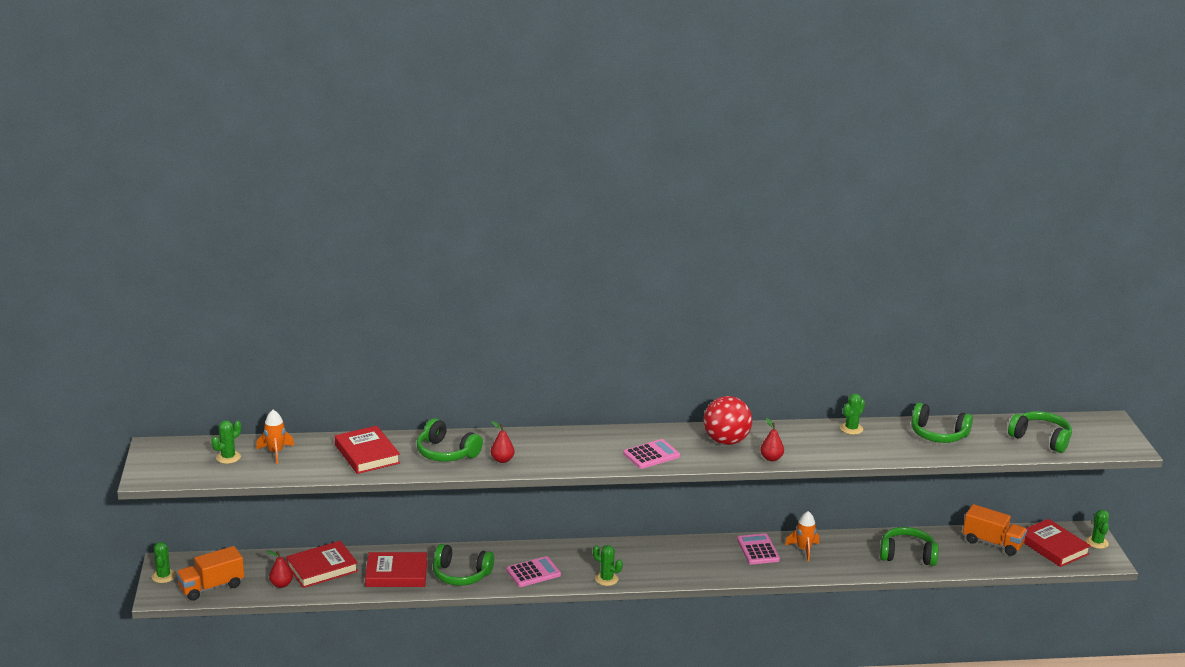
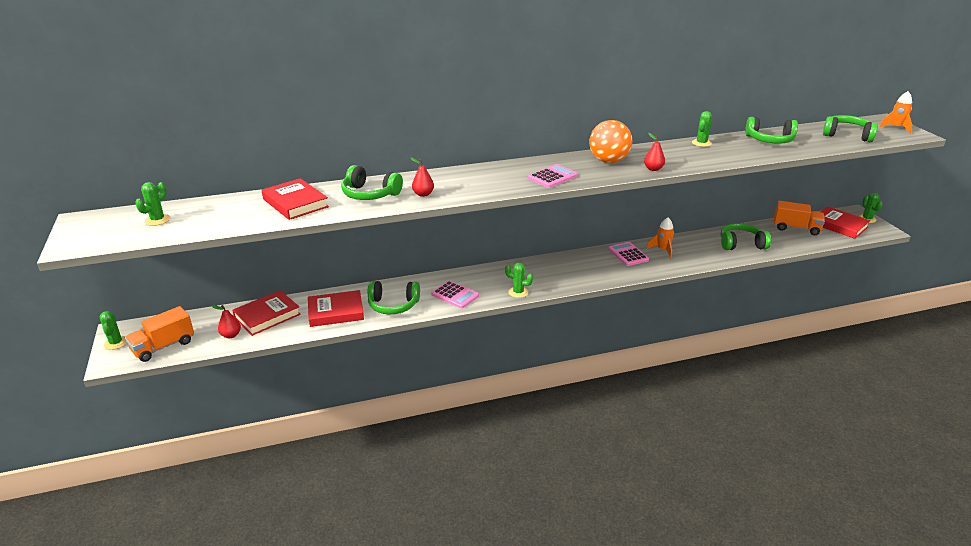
camera: 10 degrees left, 5 degrees up
orange rocket [256,410,294,464] -> orange rocket moved to [879,91,912,133]
pink calculator [506,556,561,587] -> pink calculator turned 75 degrees clockwise [432,281,479,309]
red ball [703,396,752,445] -> orange ball [589,120,632,163]

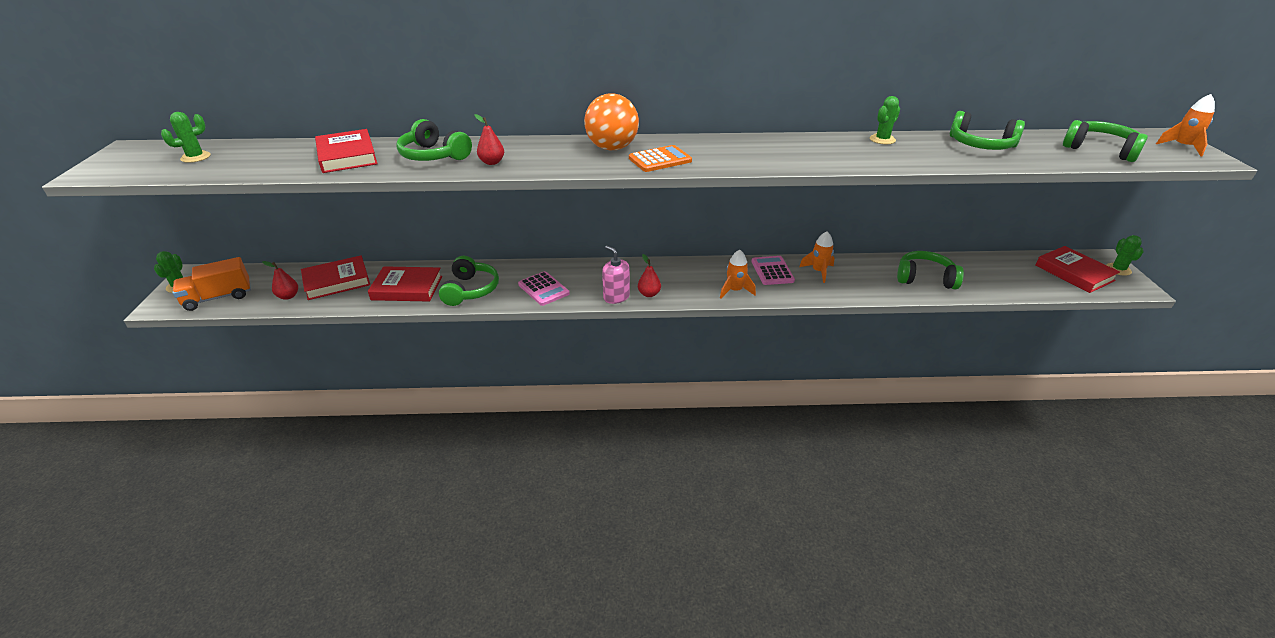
camera: 15 degrees right, 5 degrees up
green headphones [368,281,420,314] -> green headphones turned 105 degrees counterclockwise [439,256,499,306]
green cactus [505,263,533,298] -> pink soap dispenser [602,245,630,304]
pink calculator [528,164,578,188] -> orange calculator [629,145,692,172]
orange ball [589,120,632,163] -> orange ball moved to [584,93,639,151]
red pear [644,133,665,171] -> red pear moved to [638,254,661,297]
orange truck [774,201,825,235] -> none
none -> orange rocket [720,250,756,299]

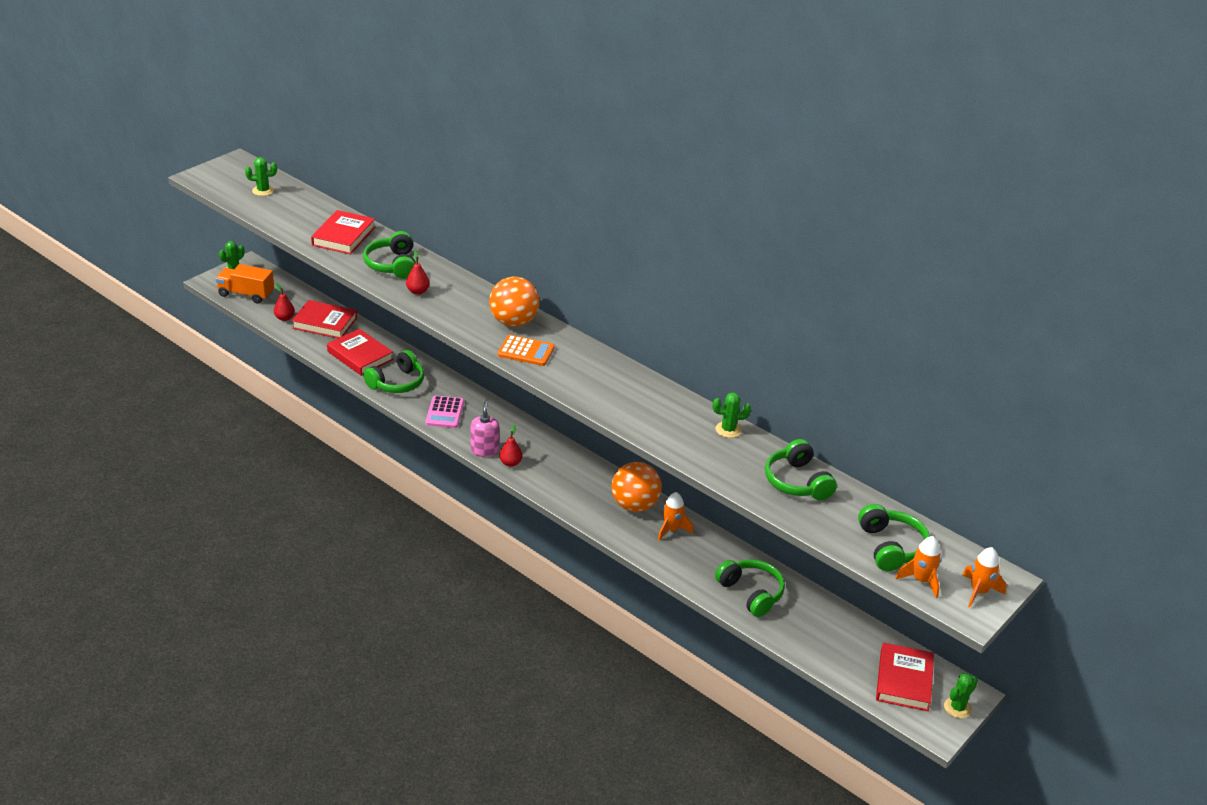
camera: 40 degrees right, 0 degrees up
orange rocket [720,250,756,299] -> orange rocket moved to [895,536,942,598]
pink calculator [752,256,795,285] -> orange ball [612,462,662,512]

